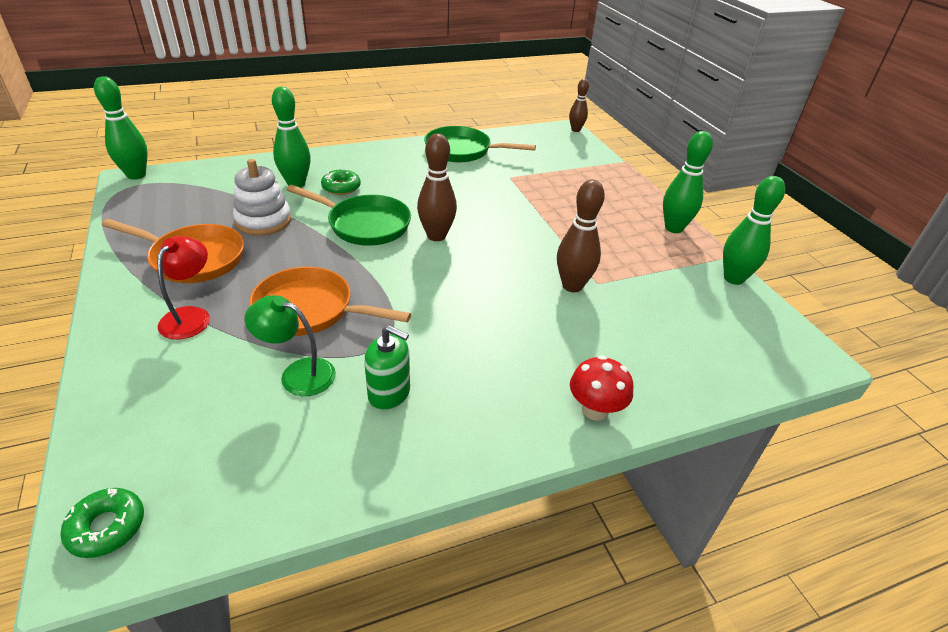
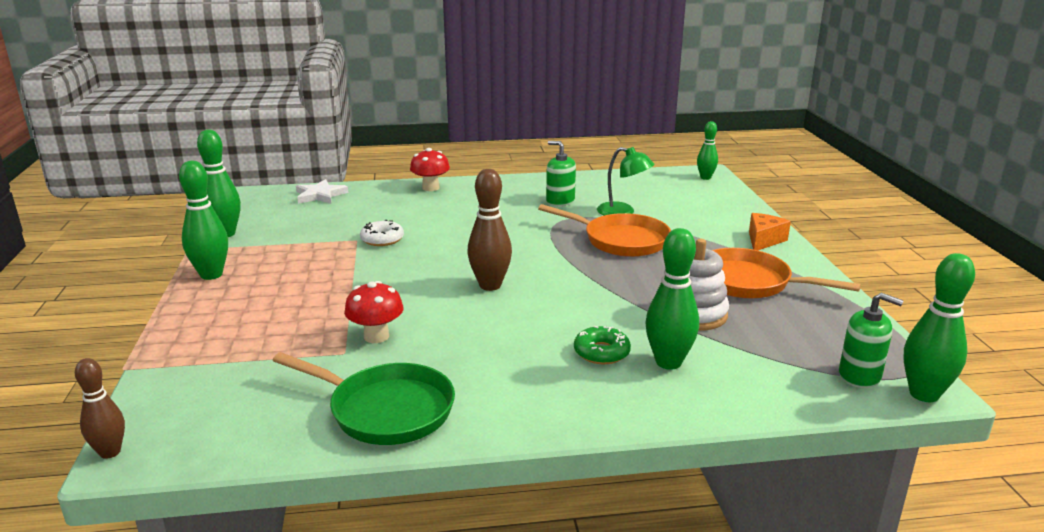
camera: 165 degrees left, 15 degrees down
green donut [61,488,144,558] -> green bowling pin [697,121,718,180]
red lamp [157,236,210,340] -> none
green pan [287,185,411,246] -> none
brown bowling pin [557,180,605,292] -> white donut [360,220,404,246]
none -> white star [296,179,348,204]
none -> red mushroom [344,281,404,343]
none -> orange cheese [749,213,791,250]
none -> green soap dispenser [839,293,904,388]

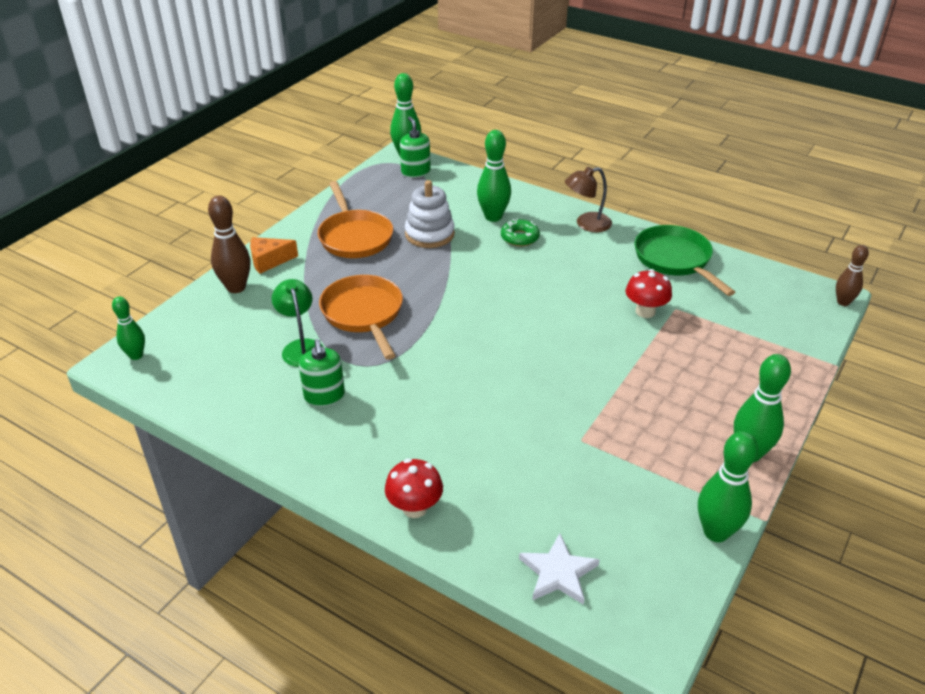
camera: 140 degrees left, 15 degrees up
white donut [360,220,404,246] -> none
brown bowling pin [467,169,512,291] -> brown bowling pin moved to [208,196,250,293]
none -> brown lamp [565,167,612,232]

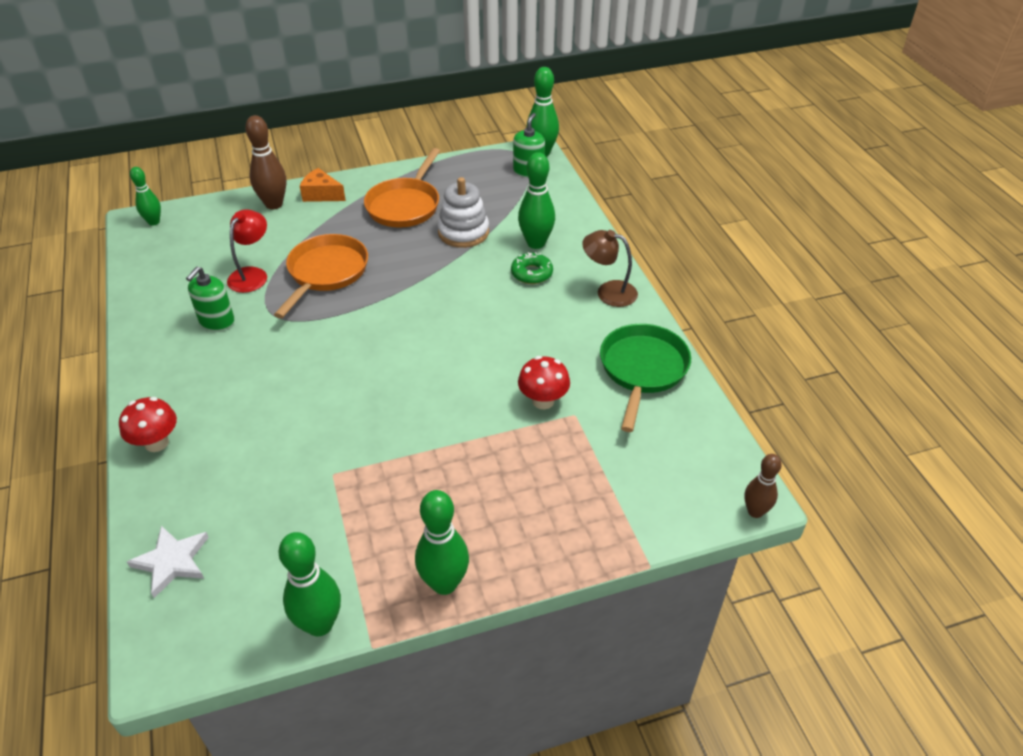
camera: 40 degrees right, 5 degrees up
green lamp [272,279,323,367] -> red lamp [227,209,267,293]

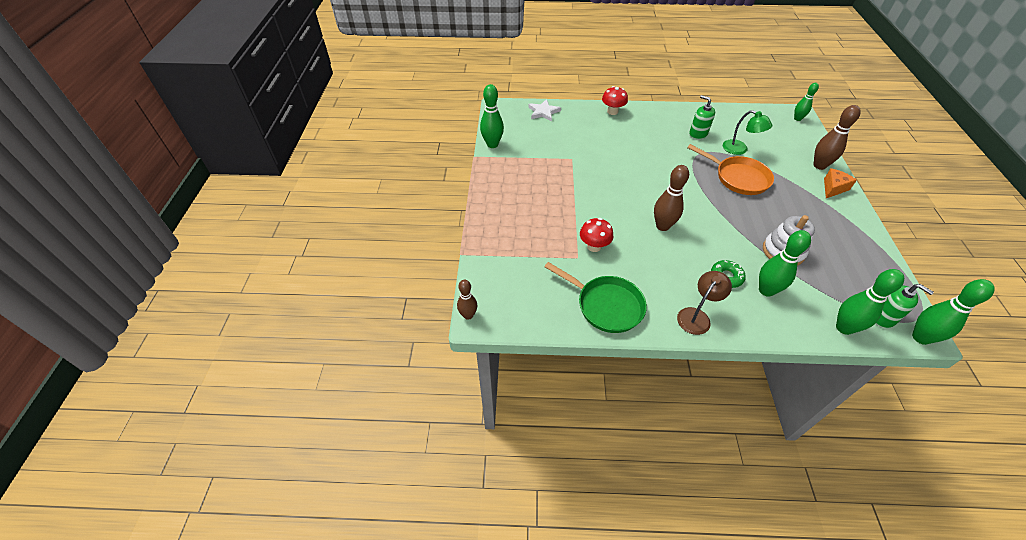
camera: 110 degrees right, 5 degrees up
red lamp [227,209,267,293] -> green lamp [723,110,772,155]
orange pan [364,148,440,228] -> none
green bowling pin [415,490,469,595] -> green bowling pin moved to [836,269,904,335]
none -> brown bowling pin [654,165,689,231]

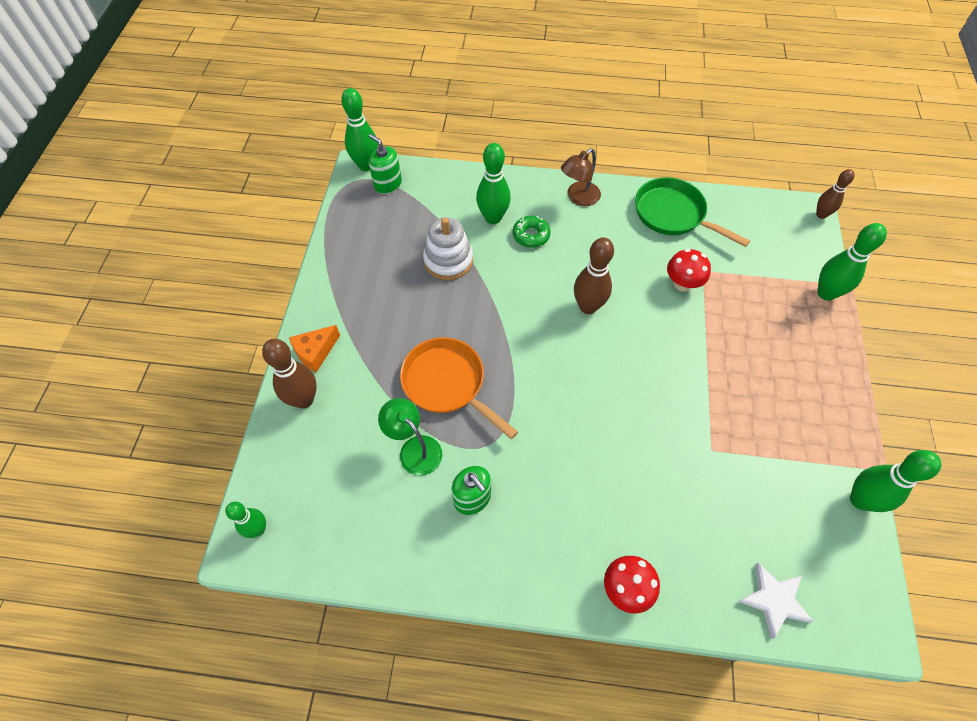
camera: 175 degrees left, 10 degrees up
green bowling pin [836,269,904,335] -> green bowling pin moved to [817,223,887,301]

